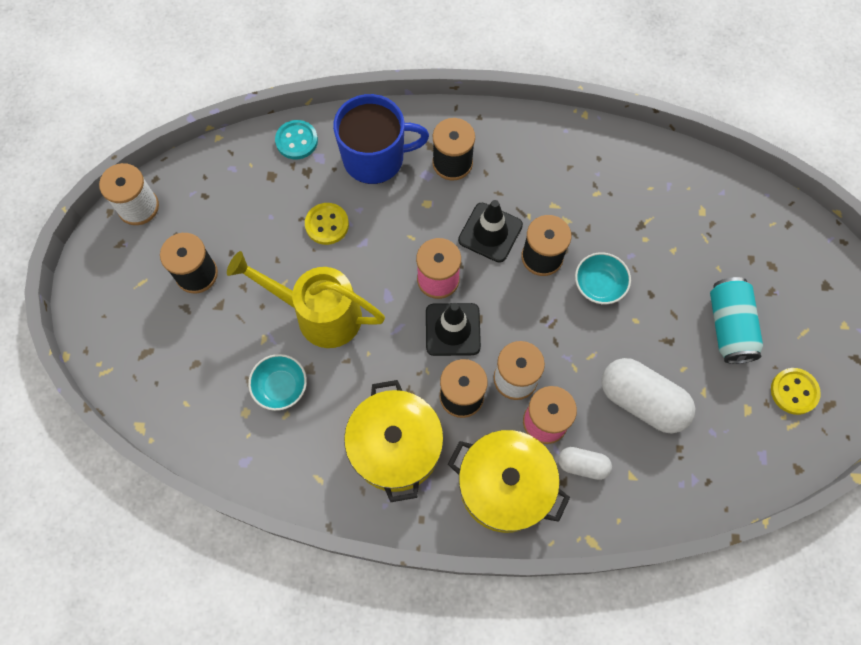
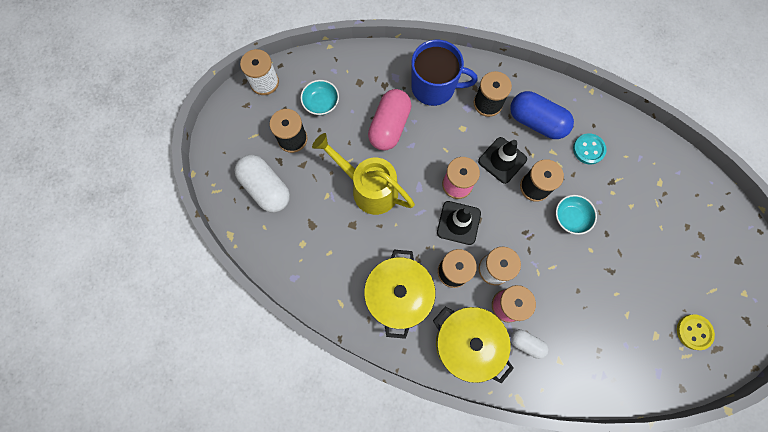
camera: 15 degrees right, 5 degrees up
turquoise bowl [248,354,307,411] -> turquoise bowl moved to [300,80,339,115]
turquoise button [275,120,318,159] -> turquoise button moved to [573,133,607,165]
yellow button [305,203,349,245] -> pink capsule [368,89,411,150]
white capsule [601,358,695,433] -> white capsule moved to [235,155,290,212]
turquoise can [710,277,763,364] -> none
none -> blue capsule [510,91,574,139]

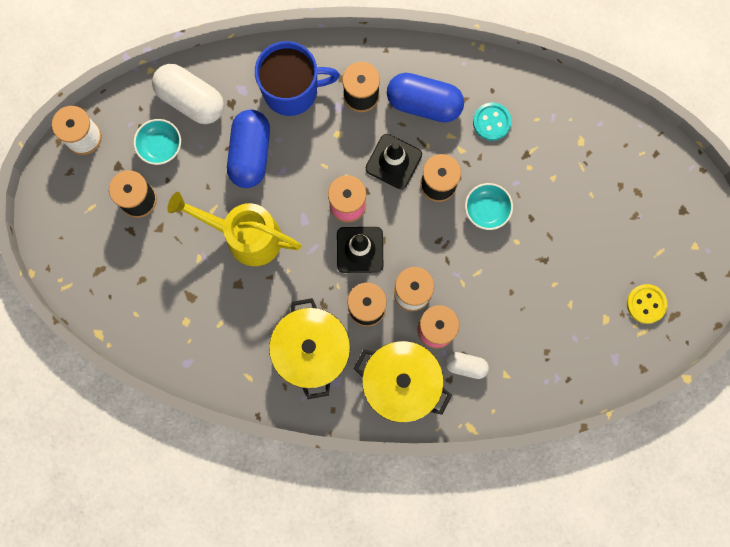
camera: 15 degrees left, 5 degrees up
white capsule [235,155,290,212] -> white capsule moved to [152,64,224,124]
pink capsule [368,89,411,150] -> blue capsule [227,110,270,188]

